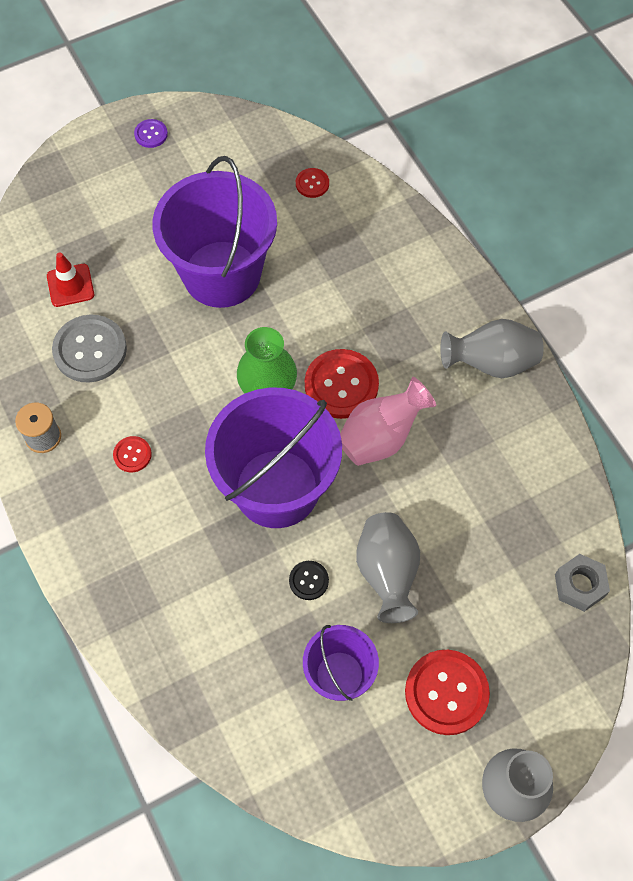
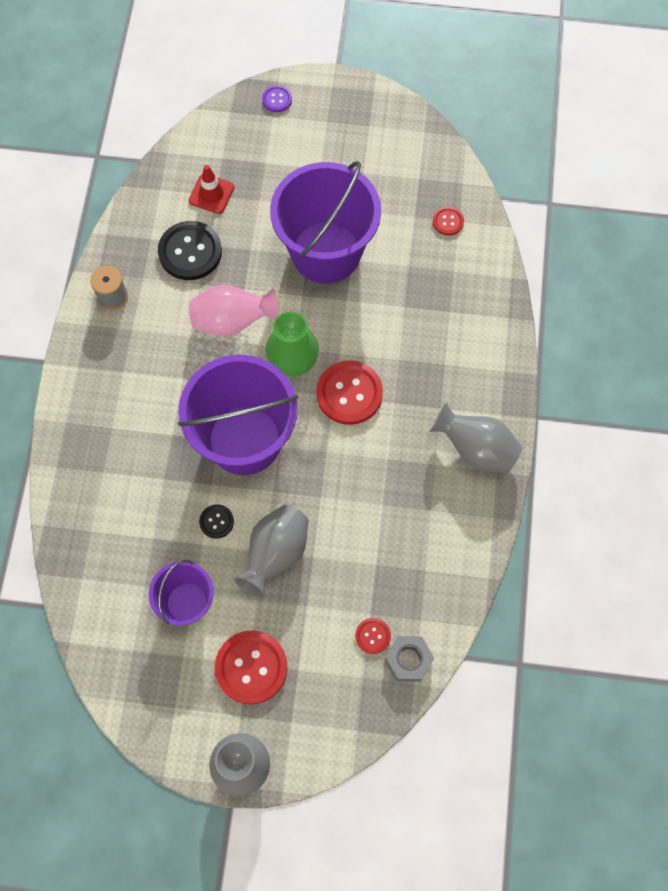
camera: 35 degrees right, 5 degrees up
grey button [52,315,127,383] -> black button [158,221,222,280]
red button [113,436,152,472] -> red button moved to [355,618,391,654]
purple button [134,119,168,148] -> purple button moved to [262,85,292,112]
pink vase [340,377,436,466] -> pink vase moved to [189,284,278,337]

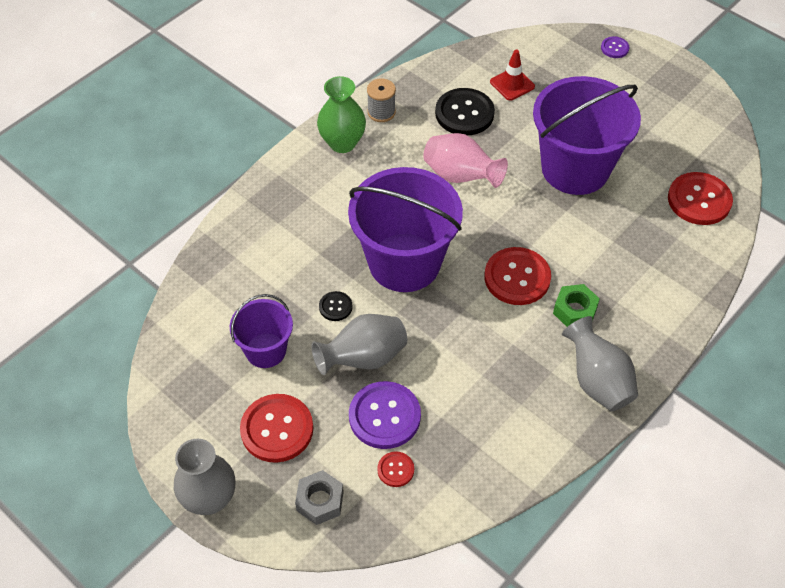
camera: 35 degrees right, 15 degrees down
green vase [265,311,319,377] -> green vase moved to [317,76,366,153]
grey nut [385,636,434,682] -> grey nut moved to [295,470,344,525]
red button [433,206,464,236] -> red button [668,172,733,225], size x2.01
none -> purple button [349,381,421,449]
none -> green nut [553,284,600,327]

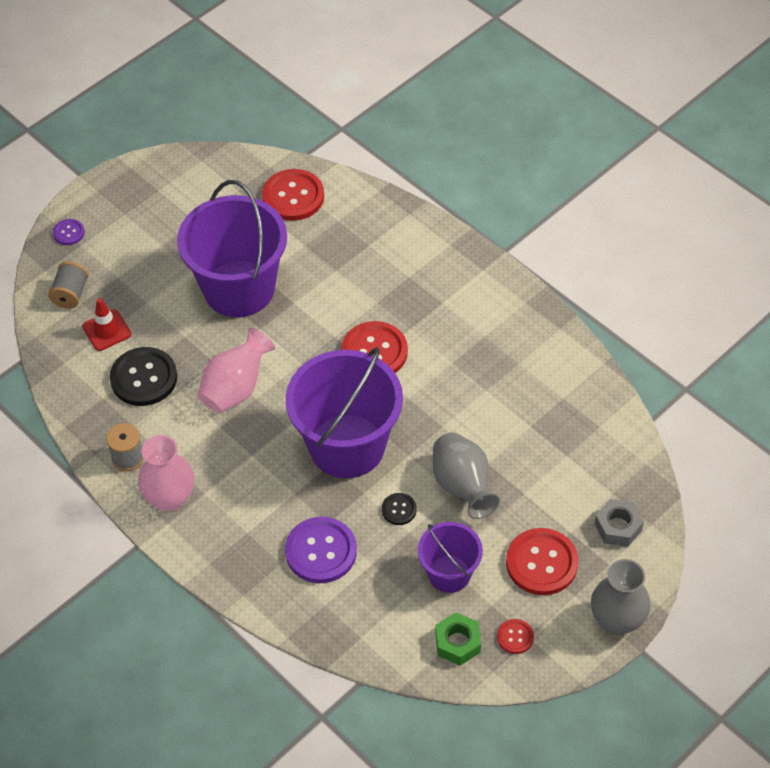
camera: 85 degrees left, 0 degrees up
green vase [317,76,366,153] -> pink vase [138,435,194,511]
purple button [349,381,421,449] -> purple button moved to [285,517,357,583]
red button [377,451,414,487] -> red button moved to [497,619,534,654]
green nut [553,284,600,327] -> green nut moved to [435,612,481,666]
grey vase [562,316,638,411] -> none
none -> grey spool [48,261,88,309]

